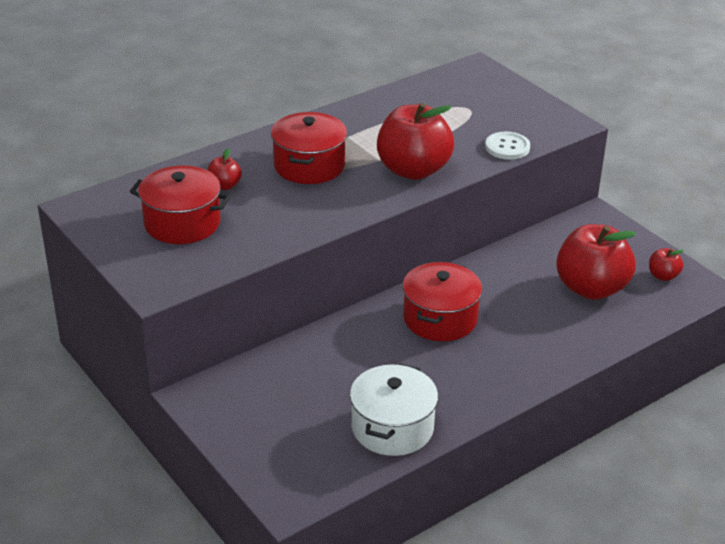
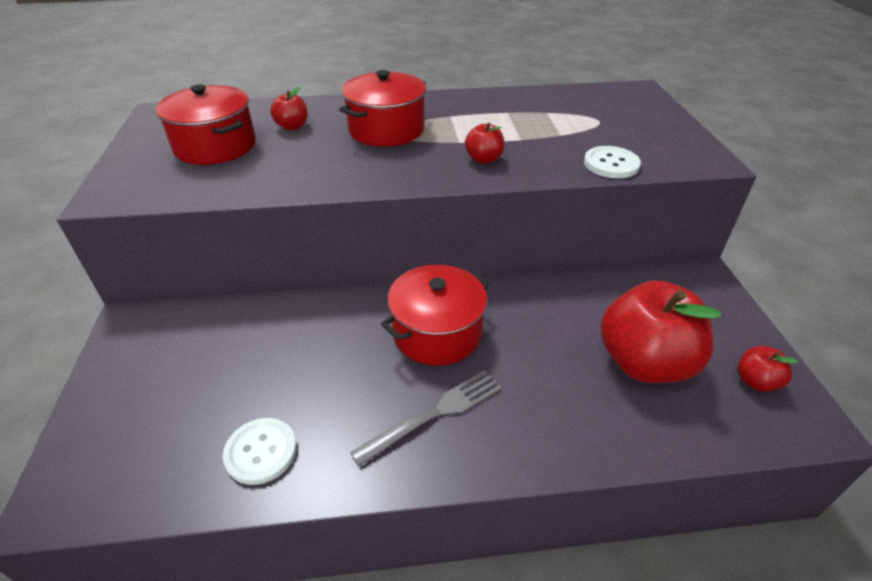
camera: 30 degrees right, 5 degrees up
white pot [350,364,438,456] -> white button [223,418,297,485]
red apple [377,103,454,180] -> red apple [465,123,504,164], size x0.44
none -> grey fork [350,370,502,466]

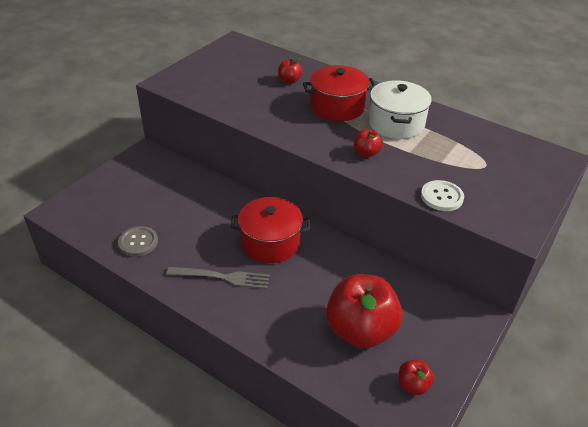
camera: 40 degrees right, 0 degrees up
red pot [155,84,256,165] -> none
white button [223,418,297,485] -> grey button [118,226,158,257]
none -> white pot [368,80,432,139]

